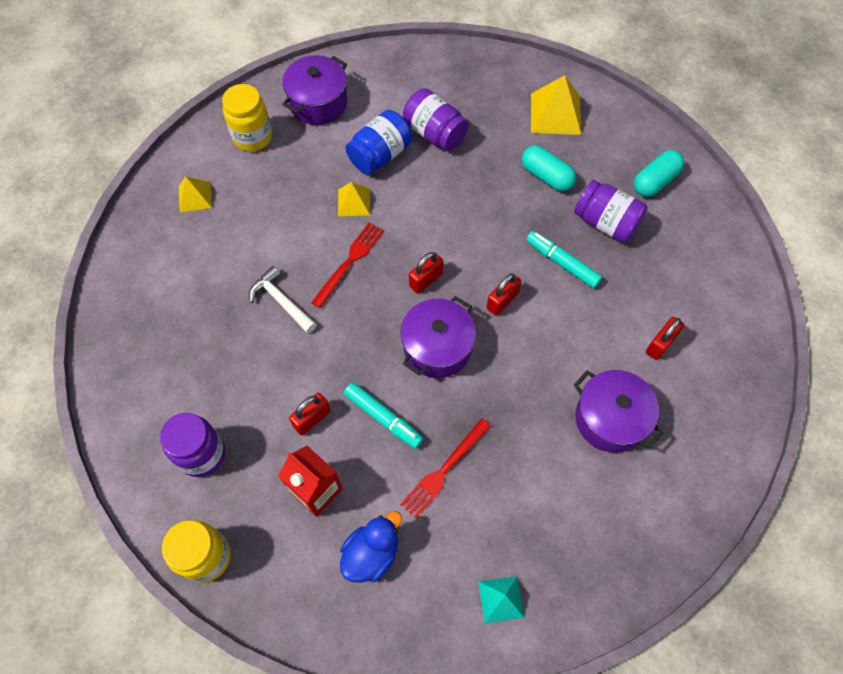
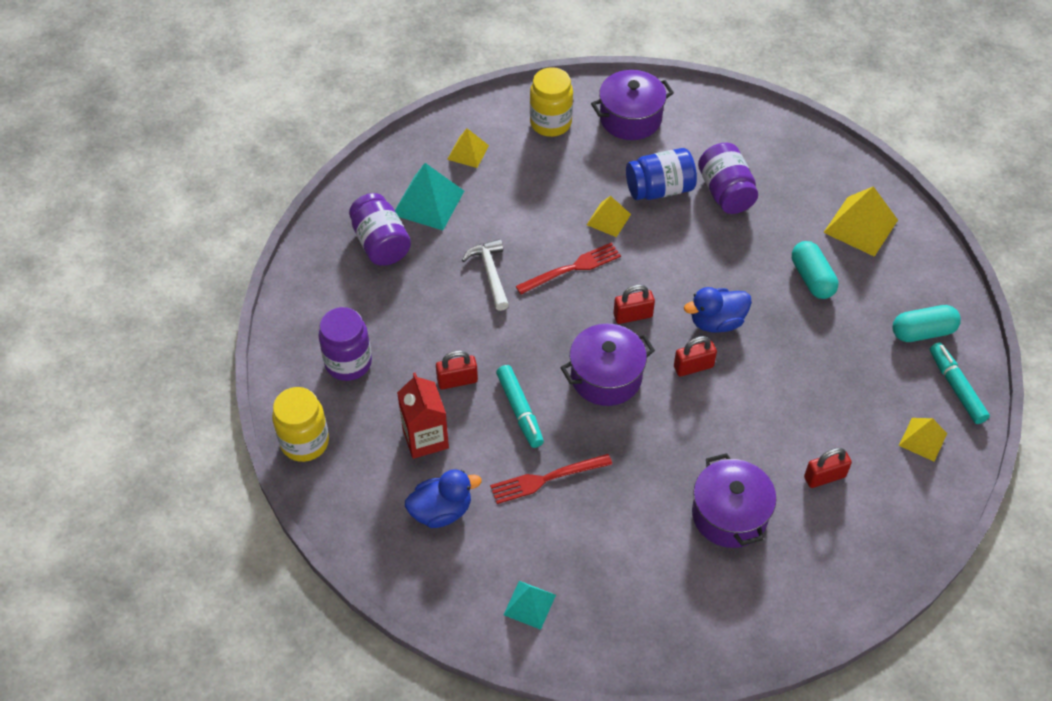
camera: 30 degrees right, 10 degrees down
turquoise marker [526,231,602,288] -> turquoise marker moved to [930,342,990,424]
purple jar [574,180,648,243] -> purple jar moved to [349,193,411,266]
none -> turquoise pyramid [395,163,464,230]
none -> blue duck [684,287,752,333]
none -> yellow pyramid [899,418,947,461]

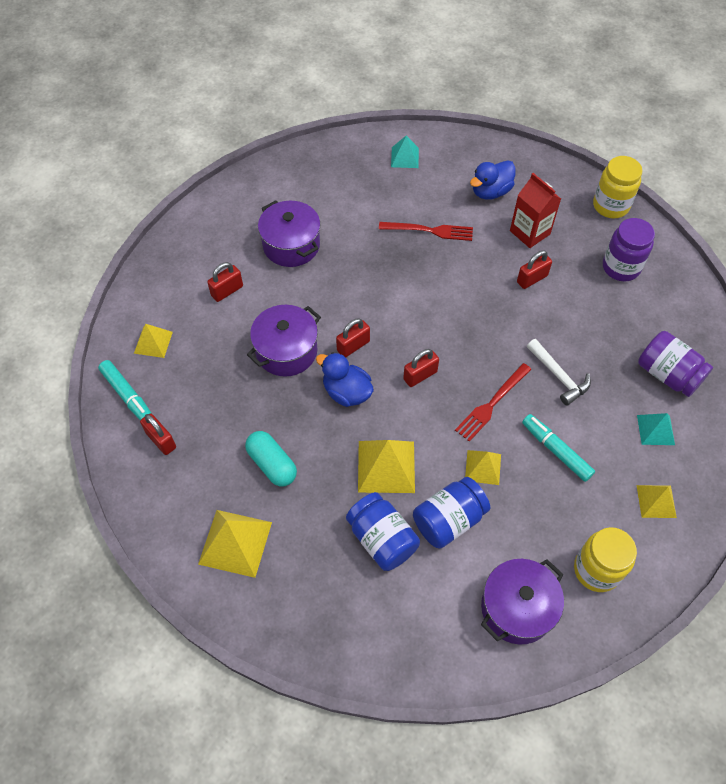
camera: 160 degrees right, 5 degrees up
turquoise pyramid [395,163,464,230] -> turquoise pyramid [637,413,675,445], size x0.60
red fork [490,454,613,504] -> red fork turned 45 degrees clockwise [379,222,473,241]
turquoise marker [496,365,544,448] -> turquoise marker moved to [522,414,595,482]
purple pot [560,324,655,406] -> purple pot moved to [247,305,321,377]
blue duck [684,287,752,333] -> blue duck turned 105 degrees counterclockwise [316,352,374,407]
purple jar [698,143,758,214] -> blue jar [346,492,420,571]
turquoise capsule [893,305,961,342] -> red padlock [140,413,176,455]
none -> yellow pyramid [358,440,415,493]

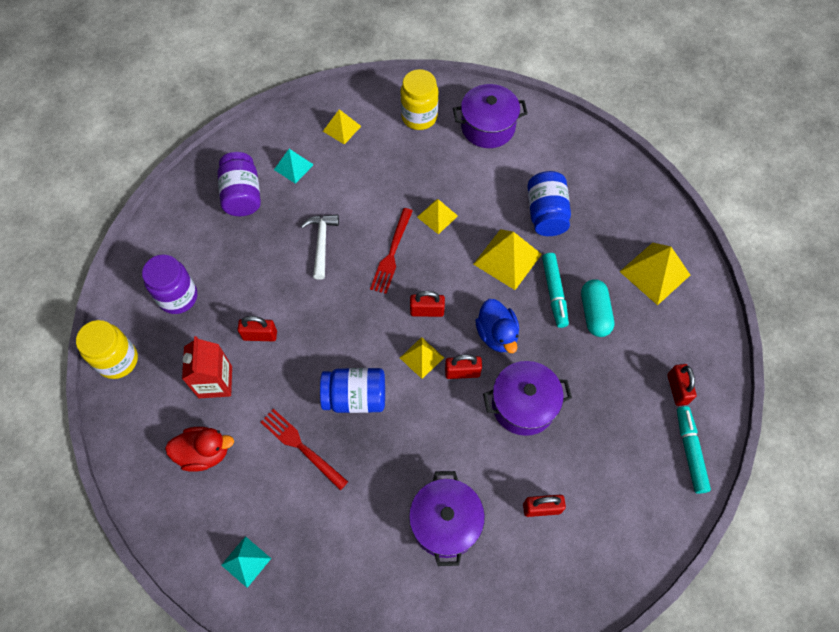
camera: 145 degrees left, 5 degrees up
yellow pyramid [134,324,173,358] -> yellow pyramid moved to [400,337,444,379]
blue jar [413,477,490,549] -> blue jar moved to [320,368,385,413]
red fork [455,363,532,442] -> red fork turned 120 degrees clockwise [370,208,413,294]
blue duck [470,160,516,200] -> red duck [165,427,234,472]
turquoise marker [522,414,595,482] -> turquoise marker moved to [542,253,569,328]

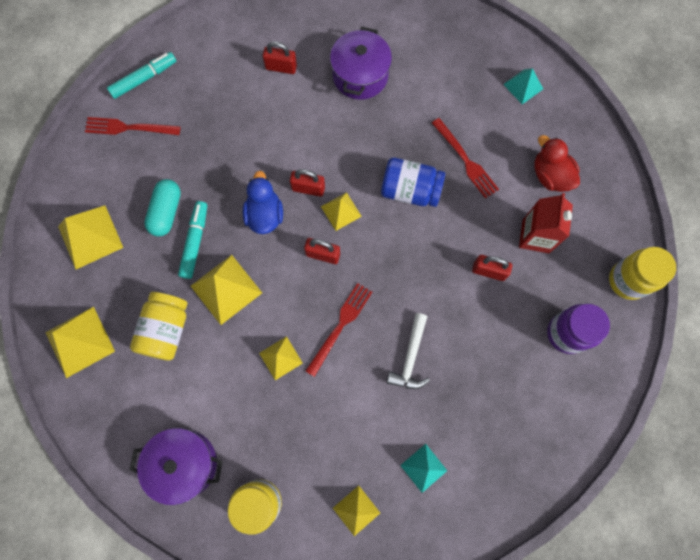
camera: 165 degrees left, 10 degrees up
red duck [165,427,234,472] -> red duck turned 45 degrees clockwise [534,135,580,192]
purple jar [217,152,261,216] -> none
purple pot [483,361,572,436] -> none
blue jar [527,171,571,236] -> yellow jar [130,292,187,361]
red padlock [667,364,697,406] -> red fork [85,117,181,135]
turquoise marker [677,406,711,494] -> turquoise marker turned 135 degrees counterclockwise [107,52,176,99]
none -> yellow pyramid [45,307,115,378]

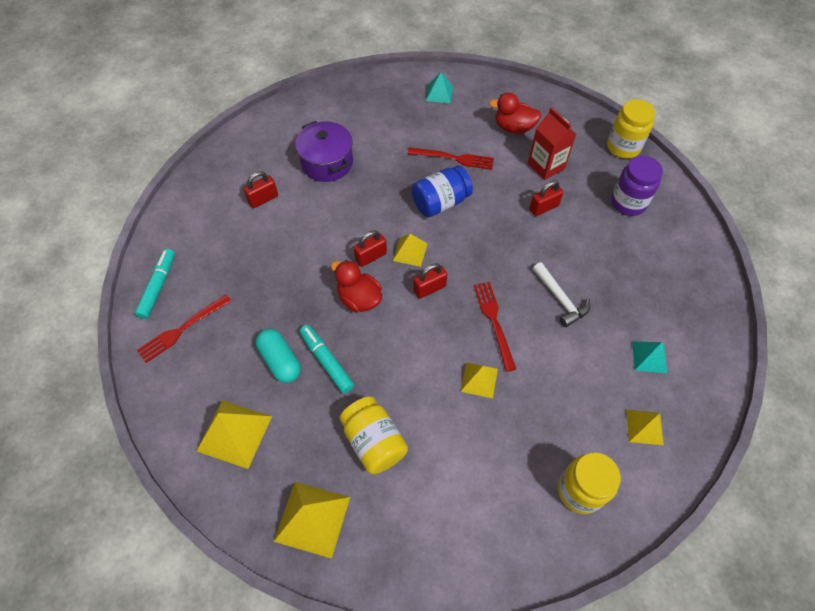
camera: 45 degrees left, 15 degrees down
purple pot [130,428,223,505] -> none
yellow pyramid [191,255,262,325] -> none
blue duck [243,171,283,234] -> red duck [331,260,382,312]

